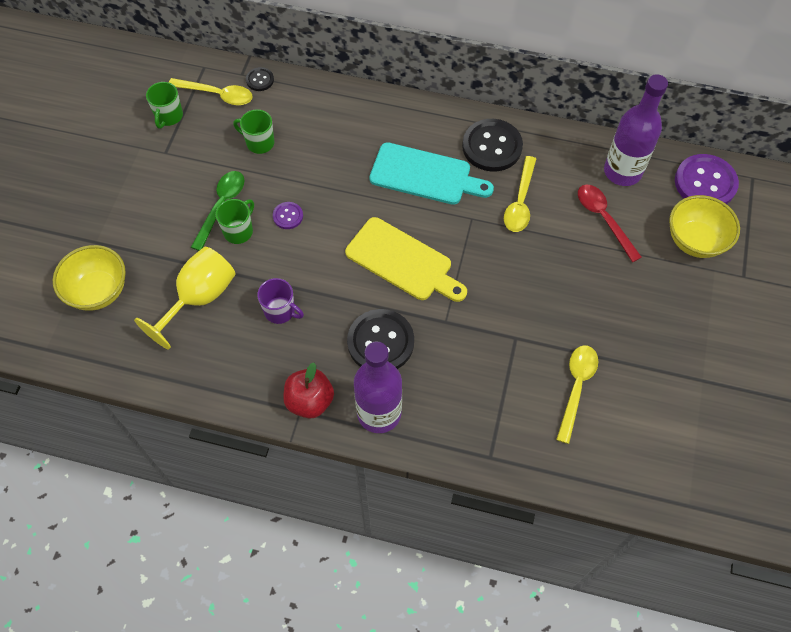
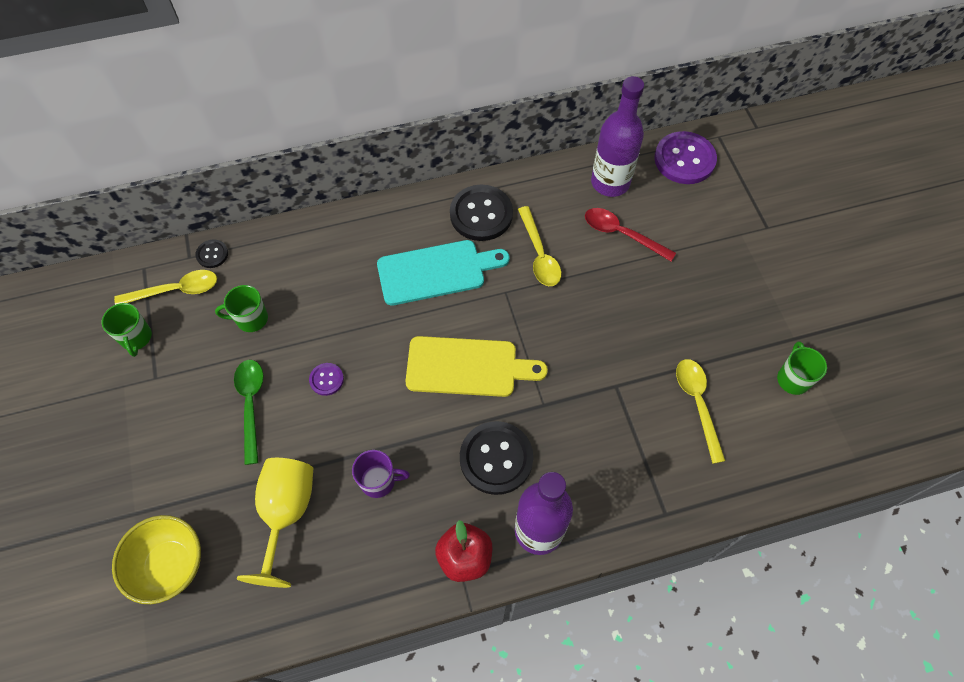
camera: 30 degrees left, 0 degrees up
green mug [216,199,254,244] -> green mug moved to [777,341,827,395]
yellow bowl [669,195,740,258] -> none

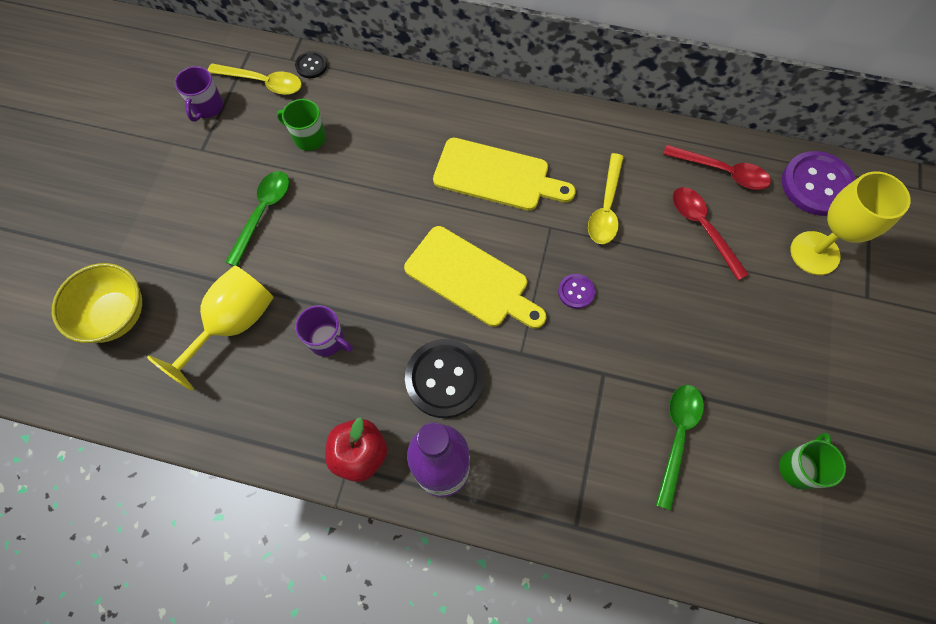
camera: 30 degrees right, 5 degrees up
green mug [102,303,152,357] -> purple mug [175,66,223,122]
purple button [309,363,344,396] -> purple button moved to [558,274,595,309]
turquoise cutting board [377,240,510,306] -> yellow cutting board [433,138,576,211]
black button [450,185,513,241] -> none
purple bottle [591,76,644,197] -> red spoon [663,145,771,190]
yellow spoon [676,359,726,464] -> green spoon [656,385,704,510]
none -> yellow goblet [790,171,911,275]

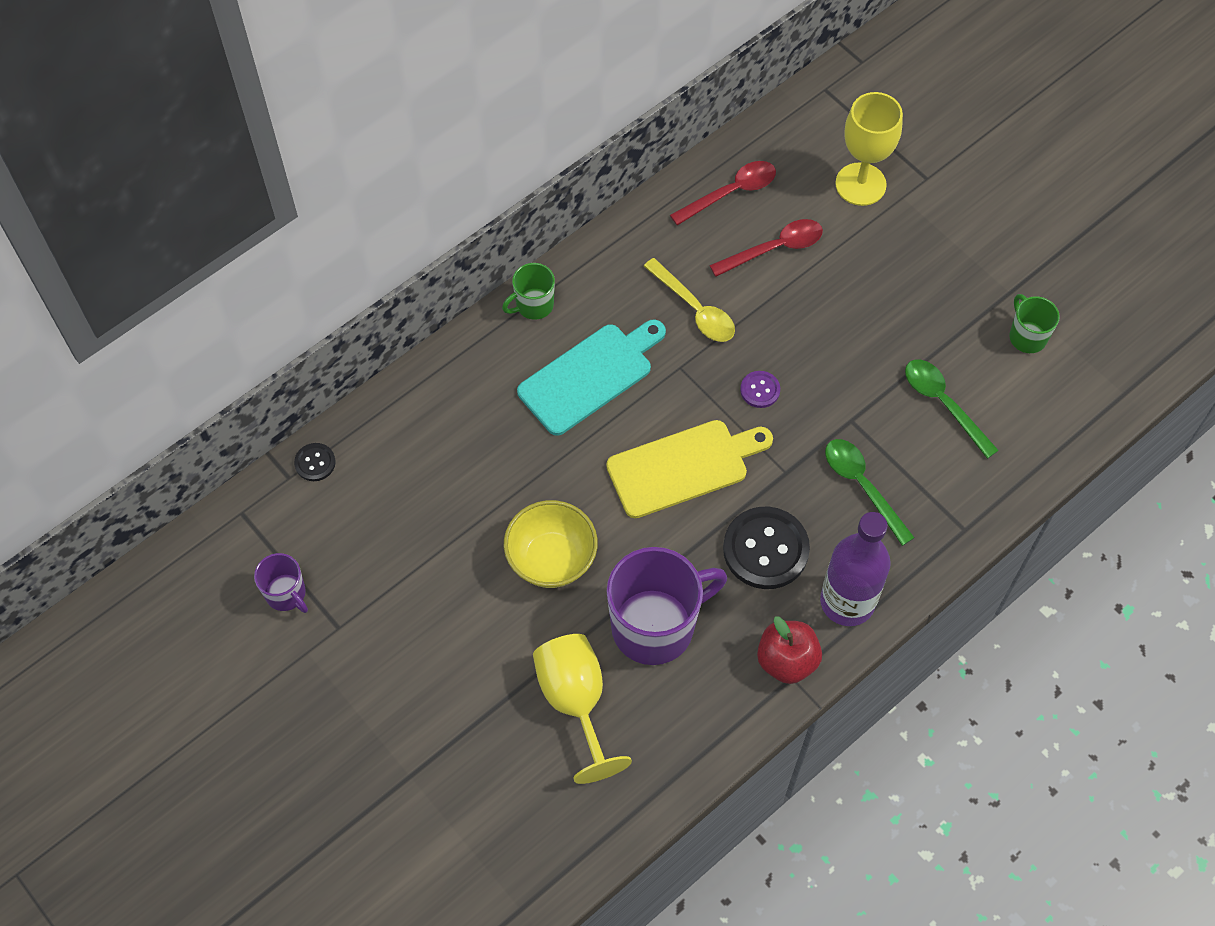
camera: 55 degrees left, 5 degrees down
yellow bowl [52,263,142,343] -> yellow bowl moved to [504,500,598,588]
yellow spoon [208,63,302,95] -> none
green spoon [225,171,289,266] -> green spoon moved to [825,439,915,546]
green mug [277,99,326,151] -> green mug moved to [502,263,555,320]
purple mug [296,305,353,356] -> purple mug [606,547,727,665], size x2.01
yellow cutting board [433,138,576,211] -> turquoise cutting board [517,320,666,436]
red spoon [673,187,749,280] -> red spoon turned 150 degrees clockwise [709,219,823,277]
purple button [782,151,856,216] -> none

